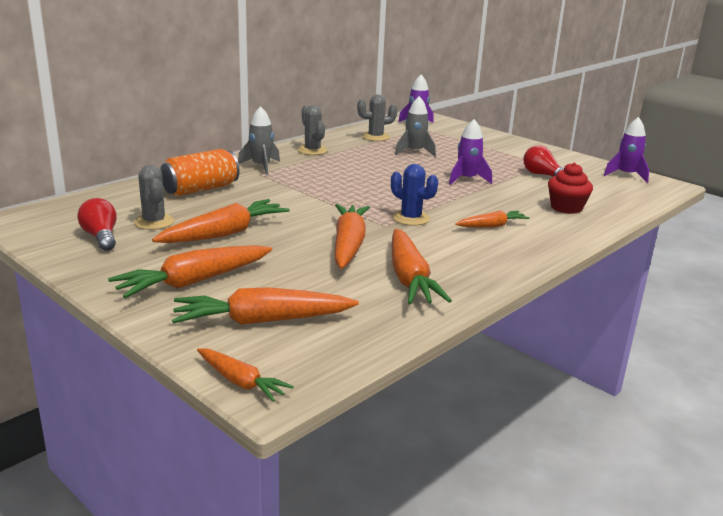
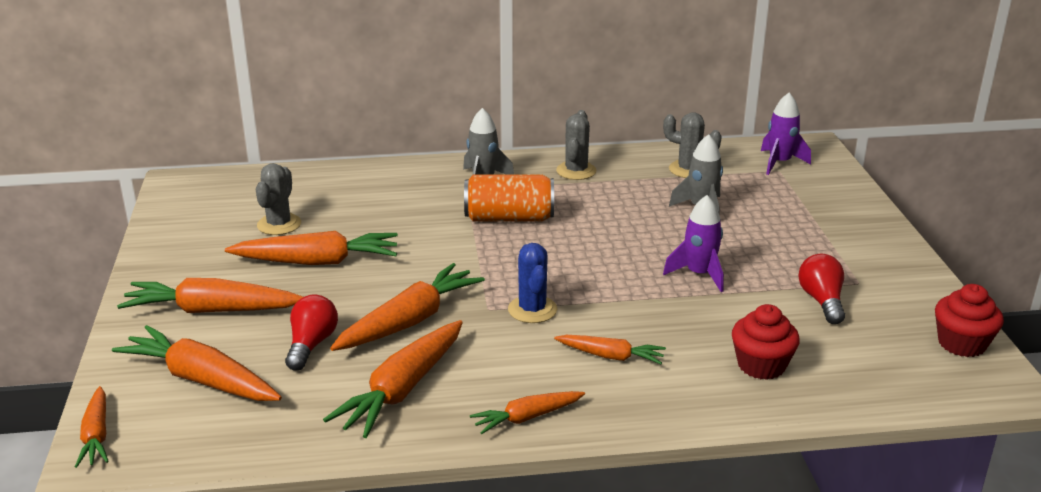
camera: 40 degrees right, 5 degrees up
red light bulb [77,198,117,251] -> red light bulb moved to [285,294,338,370]
orange can [160,149,240,197] -> orange can moved to [464,174,554,222]
purple rocket [604,117,649,183] -> red cupcake [935,284,1004,357]
none -> orange carrot [470,391,585,434]

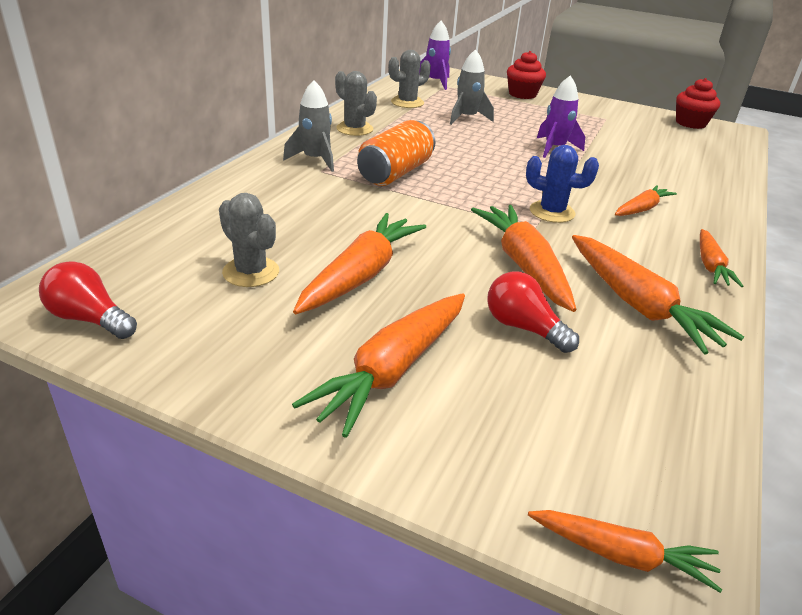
camera: 60 degrees left, 5 degrees up
orange carrot [112,325,282,401] -> none
red cupcake [732,304,800,380] -> red cupcake moved to [507,51,546,99]
red light bulb [798,254,845,324] -> red light bulb moved to [39,261,137,339]

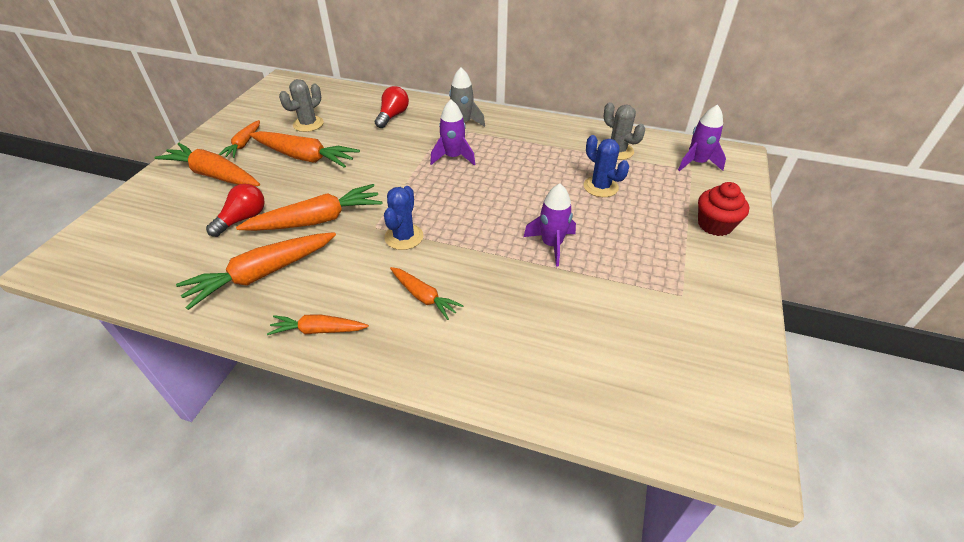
camera: 85 degrees right, 10 degrees up
red light bulb [39,261,137,339] -> red light bulb moved to [375,86,409,128]
grey cactus [335,71,377,136] -> none
orange can [357,120,435,186] -> purple rocket [430,100,476,166]
grey rocket [450,49,494,125] -> blue cactus [584,135,629,197]
orange carrot [528,510,722,593] -> orange carrot moved to [219,120,260,158]
red cupcake [676,78,720,129] -> none

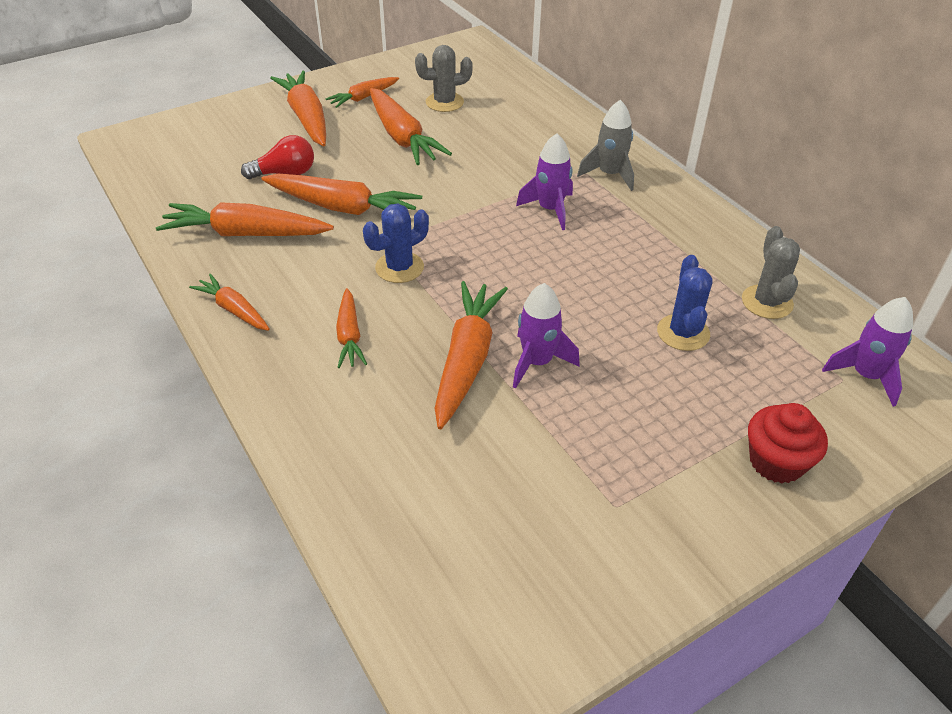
camera: 40 degrees right, 0 degrees up
red light bulb [375,86,409,128] -> none
none -> orange carrot [434,281,508,429]

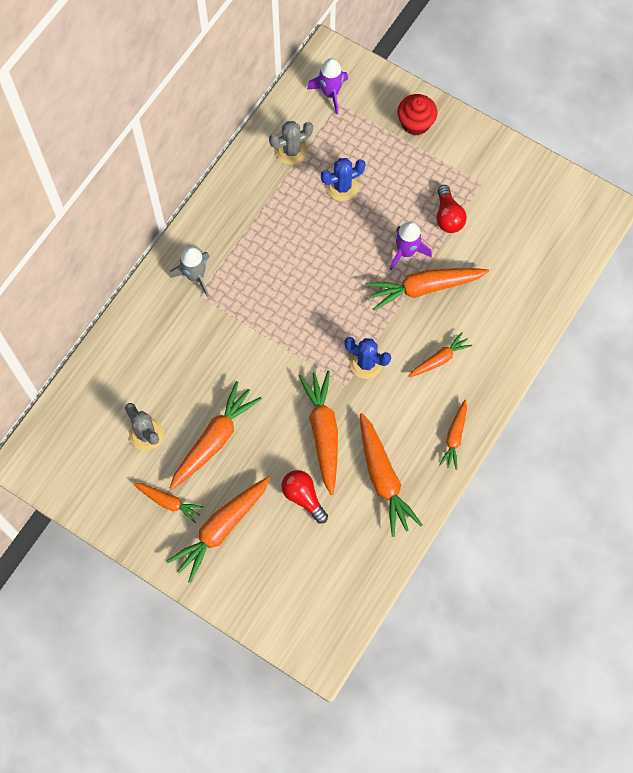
camera: 115 degrees left, 25 degrees up
purple rocket [516,133,573,230] -> none
none -> red light bulb [436,185,467,233]

